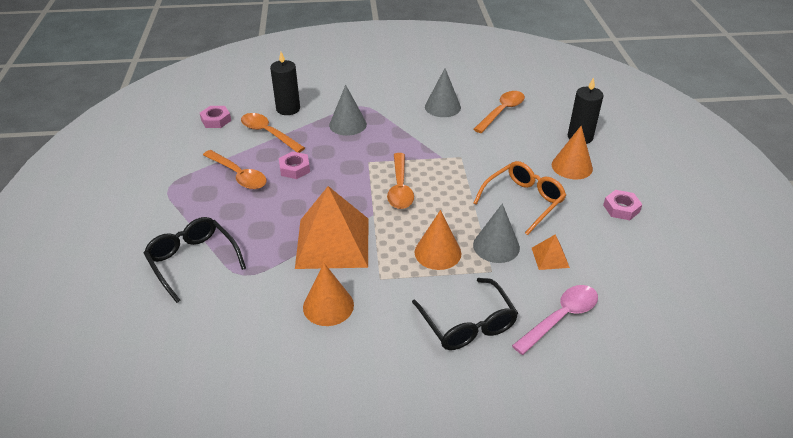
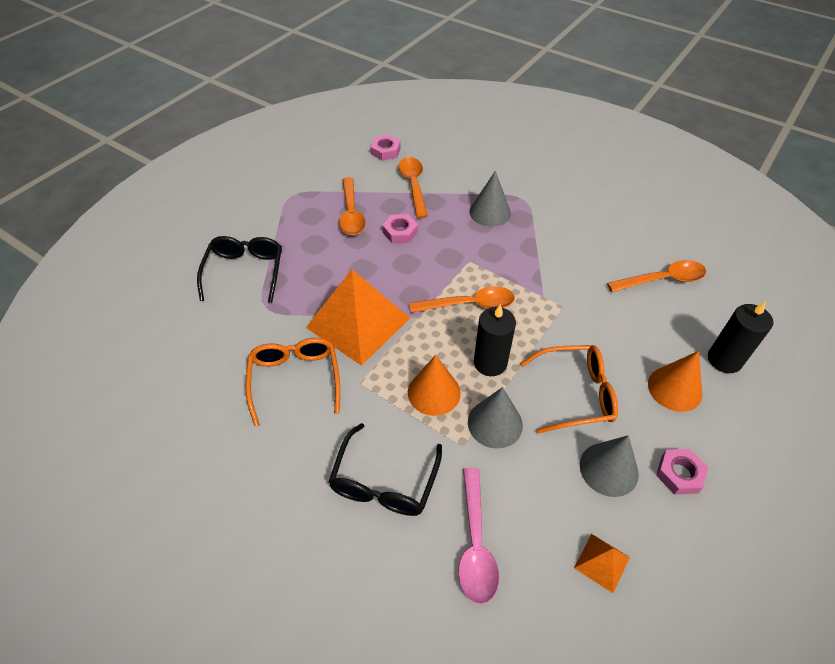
camera: 40 degrees right, 10 degrees up
black candle [270,52,300,115] -> black candle moved to [474,304,516,376]
orange cone [303,263,354,326] -> orange glasses [246,338,340,426]
orange spoon [387,153,414,209] -> orange spoon turned 135 degrees counterclockwise [410,286,515,313]
grey cone [425,69,461,117] -> grey cone moved to [579,435,639,497]
pink spoon [512,285,598,355] -> pink spoon turned 90 degrees clockwise [458,468,499,604]
orange pyramid [532,234,570,270] -> orange pyramid moved to [574,534,630,593]

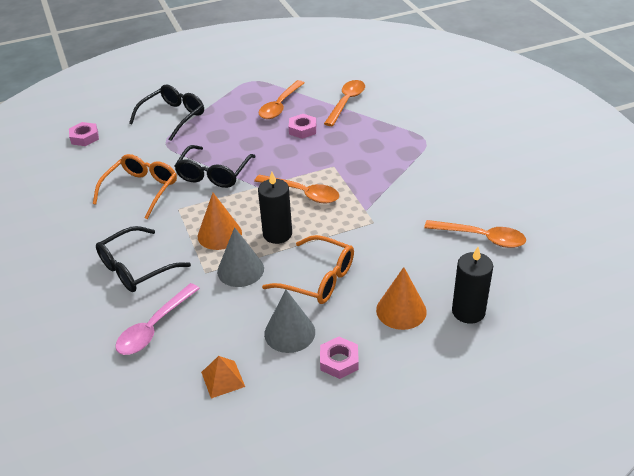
camera: 35 degrees right, 10 degrees down
orange pyramid [306,269,410,366] -> black glasses [174,145,256,188]
pink nut [371,135,401,161] -> pink nut moved to [69,122,99,146]
grey cone [469,171,511,227] -> none

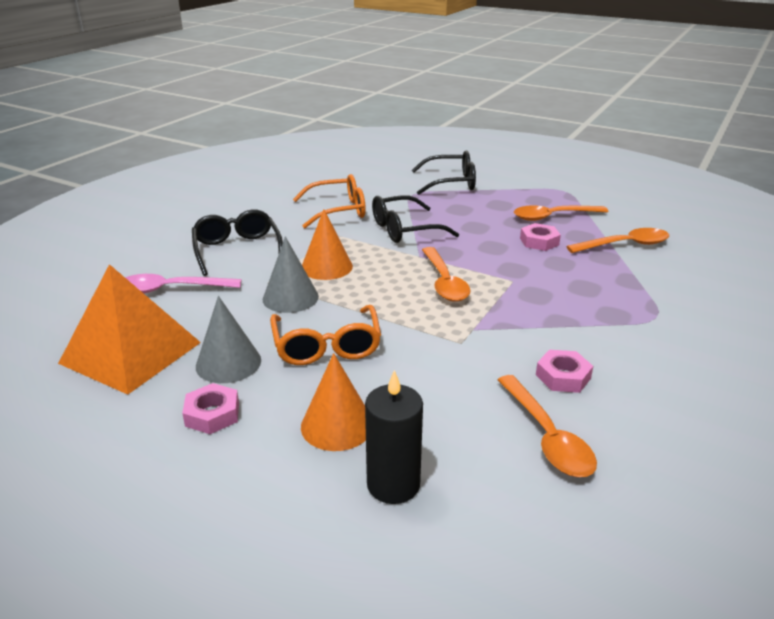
camera: 50 degrees right, 10 degrees down
pink nut [69,122,99,146] -> pink nut moved to [536,350,593,393]
black glasses [96,226,191,292] -> black glasses turned 60 degrees clockwise [192,210,283,276]
orange pyramid [201,356,245,398] -> orange pyramid [58,264,201,395], size x2.33
black candle [258,172,292,244] -> none

